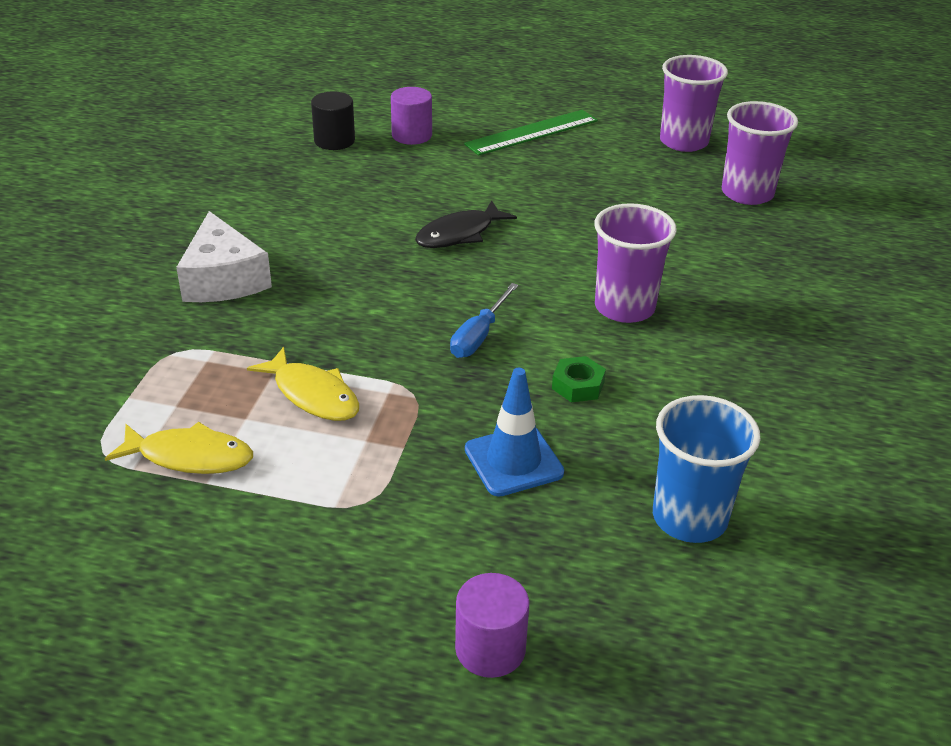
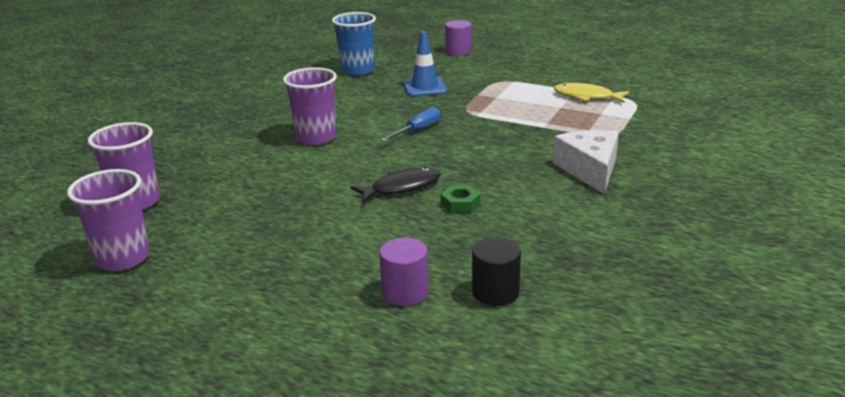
camera: 165 degrees left, 10 degrees down
yellow fish [247,347,359,421] -> none
green ruler [464,110,598,156] -> none
green nut [552,356,606,402] -> green nut moved to [441,185,480,213]

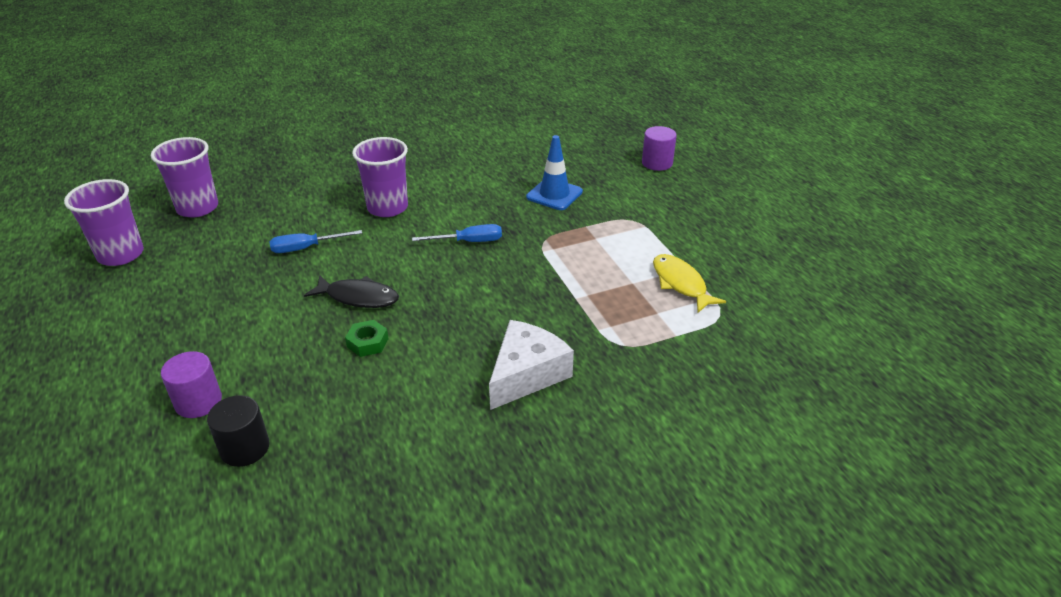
camera: 40 degrees right, 10 degrees up
blue cup [332,12,376,76] -> none
none -> blue screwdriver [269,230,362,253]

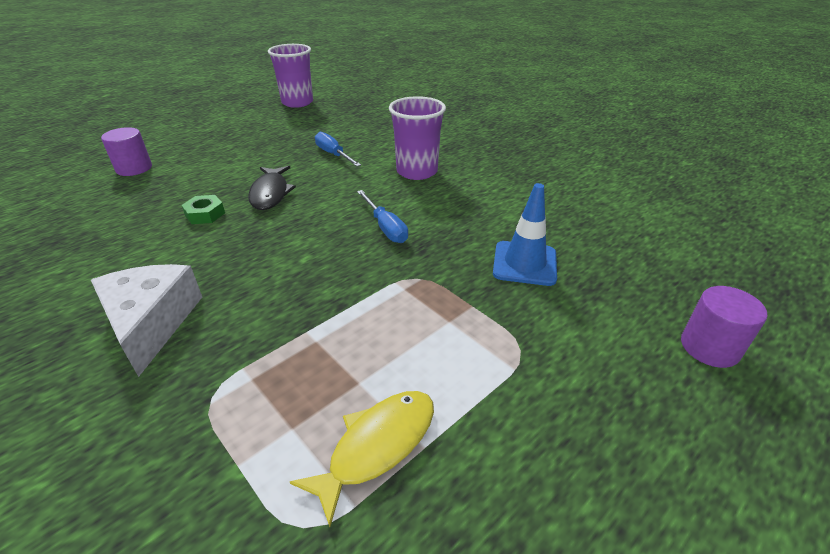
camera: 70 degrees right, 0 degrees up
purple cup [151,137,218,217] -> none
black cylinder [207,395,270,467] -> none
white cheese [489,320,574,410] -> white cheese turned 120 degrees counterclockwise [91,264,202,377]

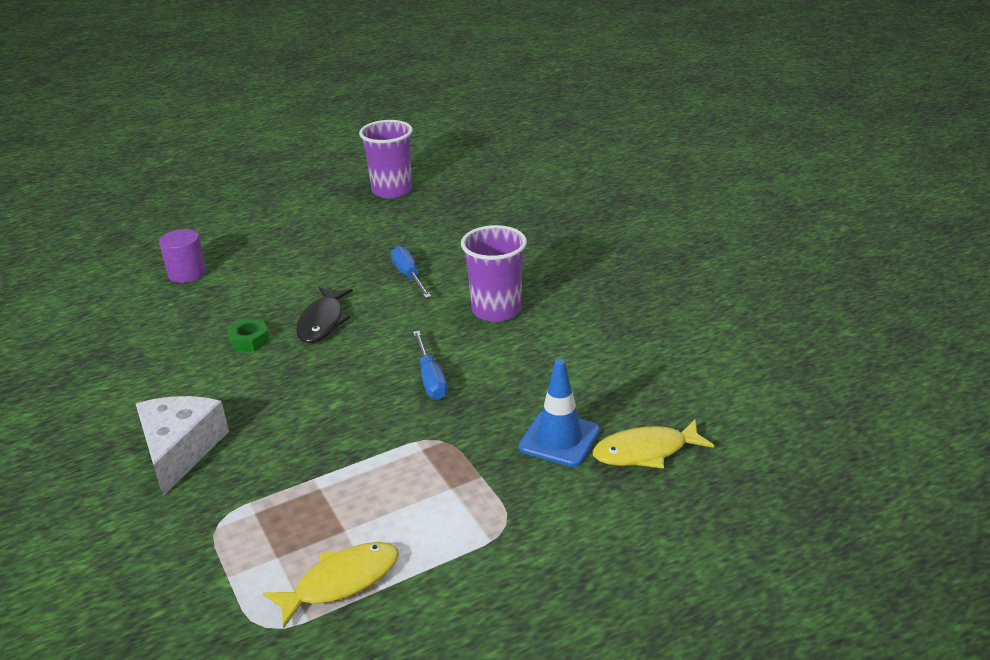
camera: 15 degrees right, 5 degrees down
purple cylinder [681,286,767,368] -> none
none -> yellow fish [593,419,714,469]

